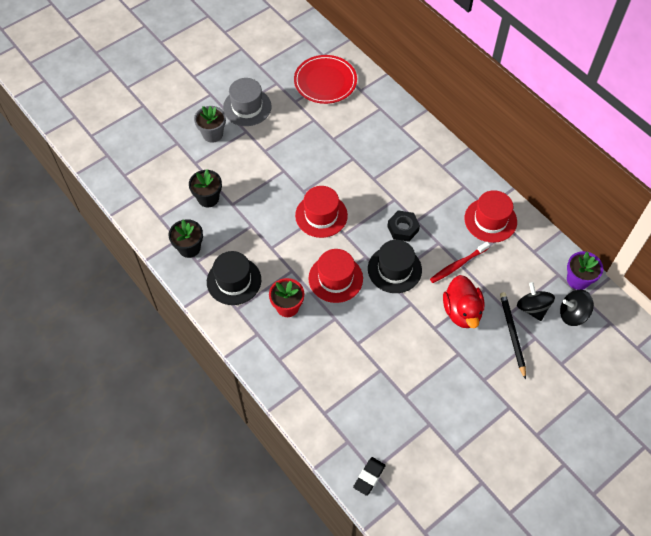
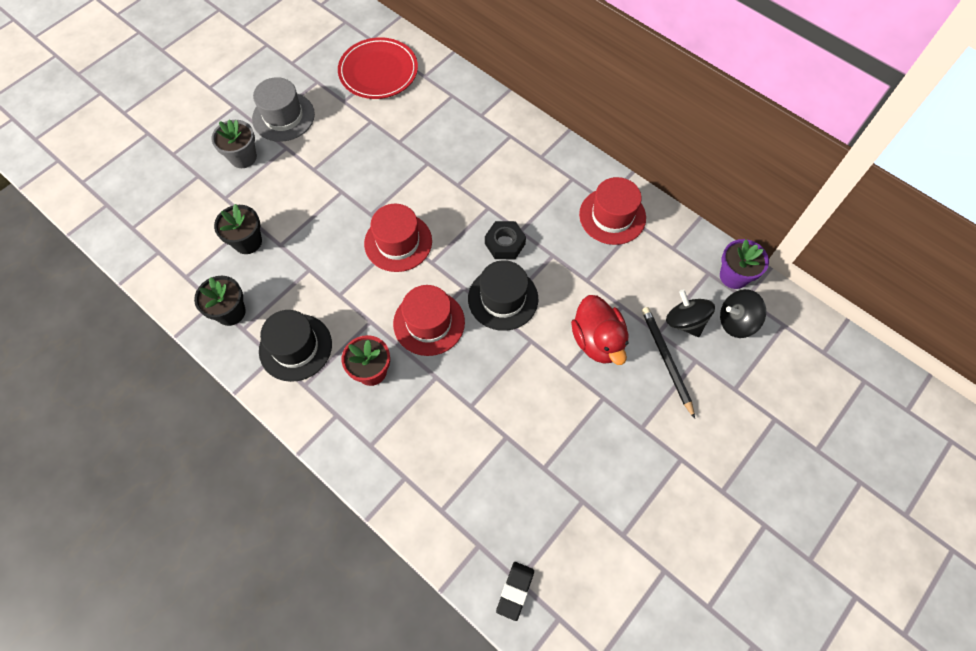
camera: 10 degrees left, 5 degrees up
red toothbrush [430,242,490,283] -> none

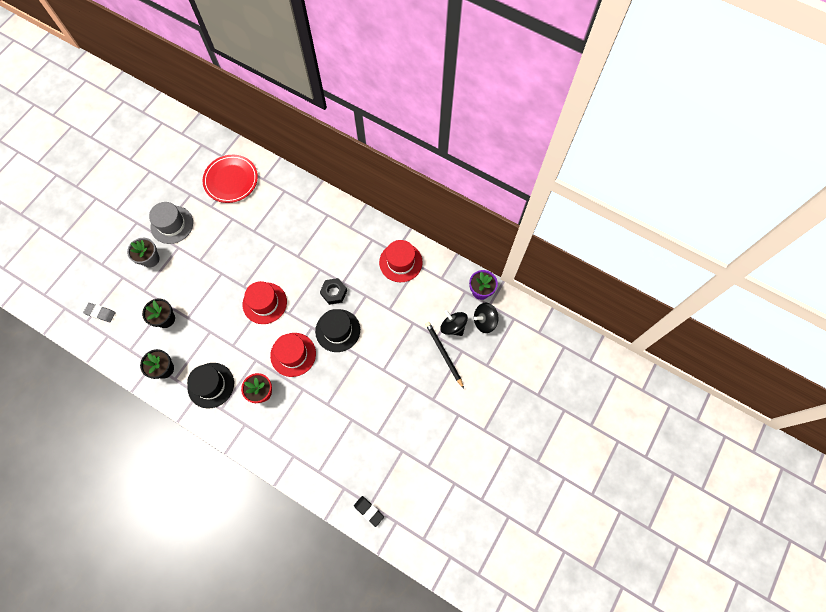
camera: 10 degrees left, 5 degrees up
black eraser [496,562,534,621] -> black eraser turned 60 degrees counterclockwise [354,496,384,527]
red duck [571,295,629,365] -> none
none -> grey eraser [83,303,115,322]

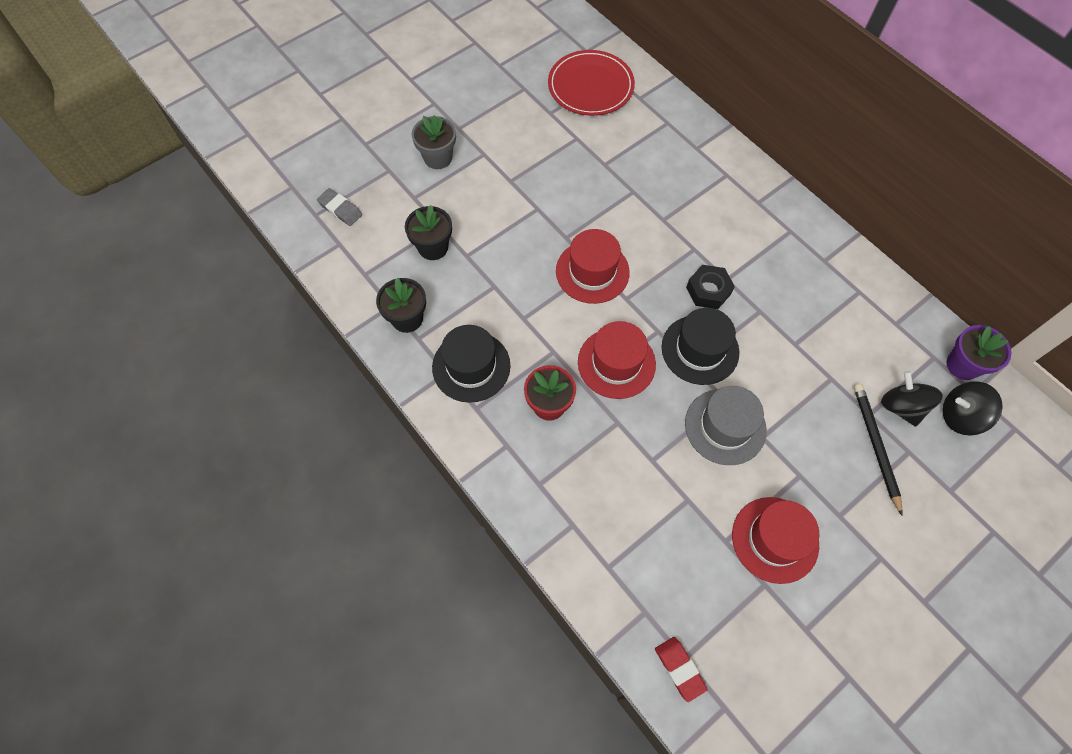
camera: 20 degrees right, 5 degrees down
grey hat [149,202,193,244] -> grey hat moved to [685,386,767,465]
black eraser [354,496,384,527] -> red eraser [655,637,708,702]
red hat [379,240,423,282] -> red hat moved to [732,497,819,584]

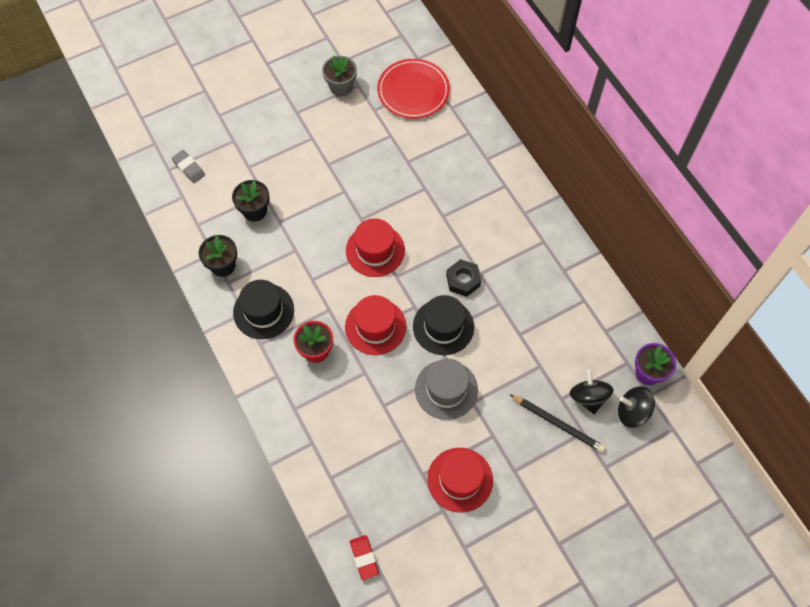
camera: 10 degrees right, 0 degrees up
grey flower pot [412,115,456,169] -> grey flower pot moved to [322,55,357,97]
black pencil [854,384,903,516] -> black pencil turned 120 degrees clockwise [509,394,606,453]

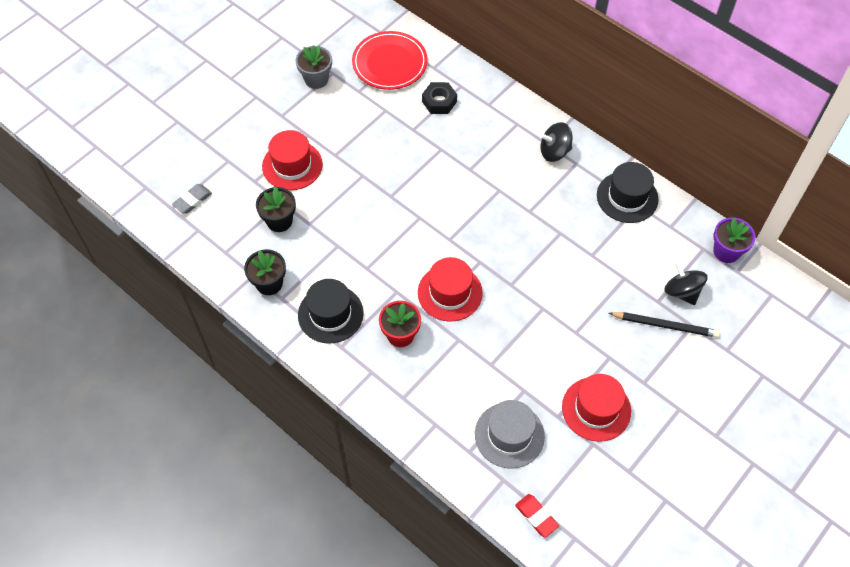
camera: 20 degrees left, 5 degrees down
grey eraser [172,150,205,183] -> grey eraser turned 75 degrees counterclockwise [172,184,212,214]
red hat [346,218,405,277] -> red hat moved to [262,130,323,190]
black hat [413,295,474,355] -> black hat moved to [597,162,659,223]
grey hat [415,359,478,420] -> grey hat moved to [475,400,545,469]
black nut [446,259,481,297] -> black nut moved to [422,82,457,114]
black spinning top [618,386,655,428] -> black spinning top moved to [540,122,573,162]

